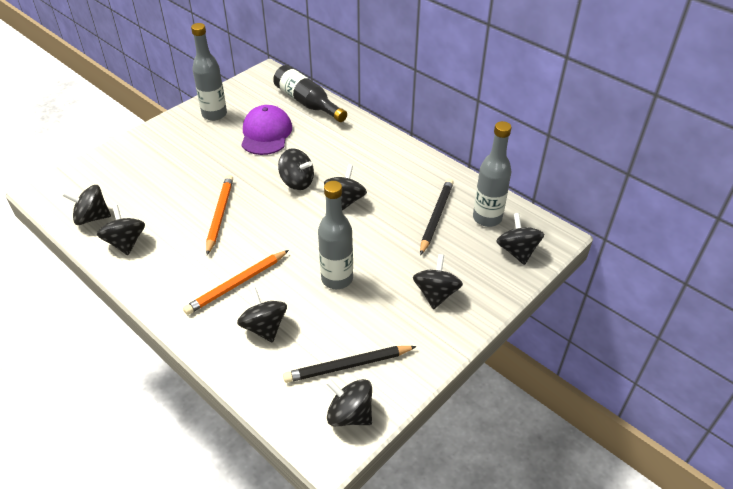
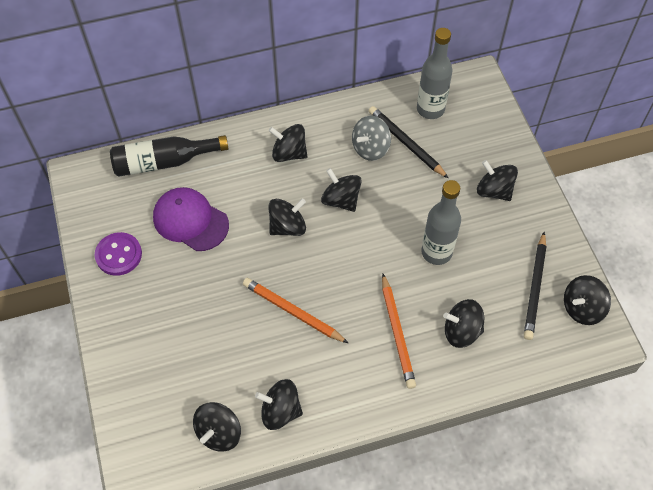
camera: 60 degrees left, 15 degrees up
grey bottle [191,23,227,121] -> purple button [95,232,142,276]
black spinning top [496,213,544,265] -> black spinning top moved to [269,124,308,162]
none -> grey spinning top [352,116,391,161]

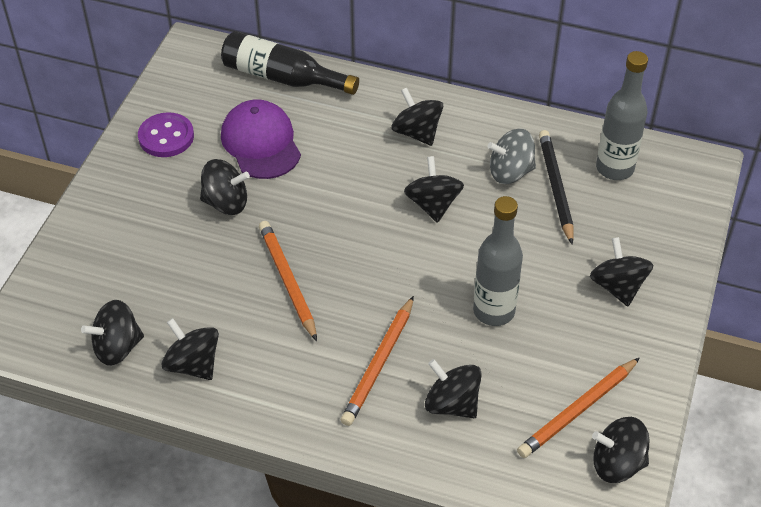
camera: 35 degrees right, 10 degrees down
black spinning top [268,198,306,236] -> black spinning top moved to [200,159,250,215]
black pencil [524,232,546,340] -> orange pencil [517,358,640,458]

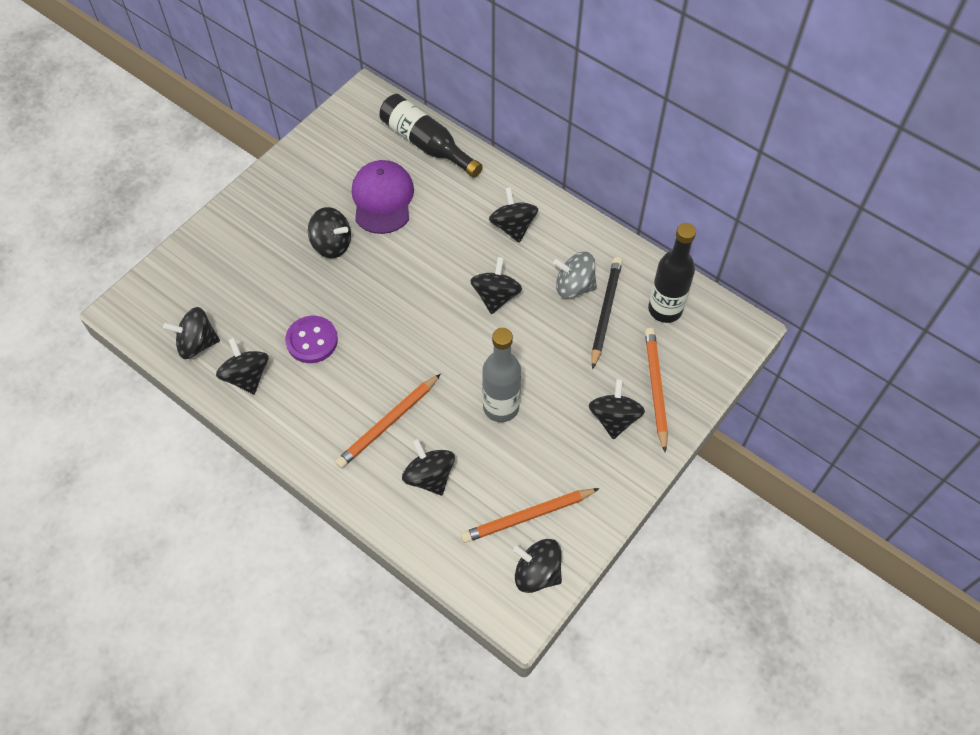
camera: 20 degrees right, 10 degrees up
purple button [138,112,194,157] -> purple button moved to [285,316,338,363]
orange pencil [259,221,317,341] -> orange pencil moved to [645,328,668,452]
grey bottle [596,51,648,180] -> black bottle [648,223,696,323]

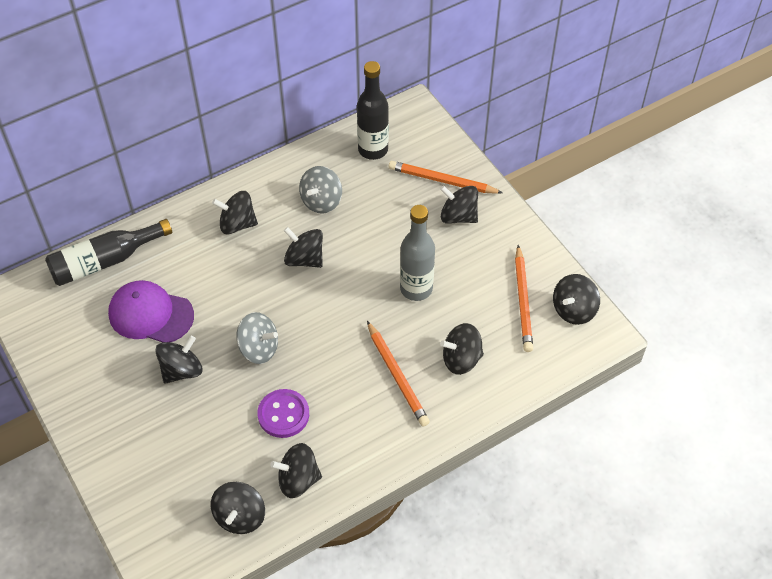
camera: 70 degrees left, 5 degrees down
black pencil [592,257,623,369] -> none
none -> grey spinning top [236,312,278,364]

